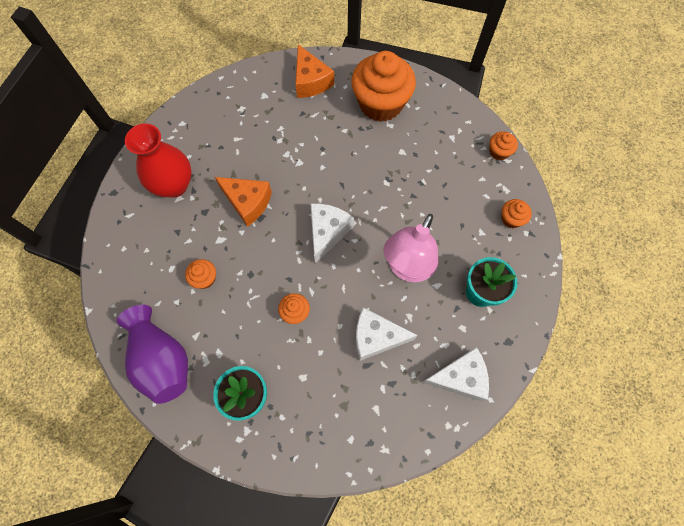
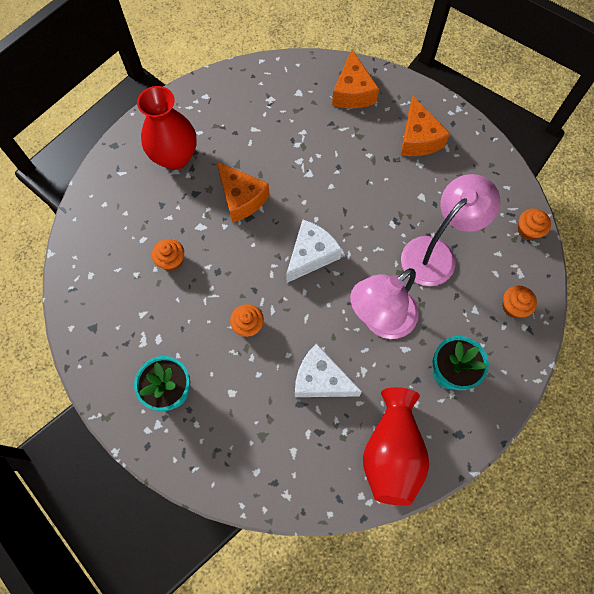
camera: 20 degrees right, 0 degrees up
purple vase [117,305,188,404] -> none
orange cupcake [351,51,416,122] -> orange cheese [401,96,450,156]
white cheese [421,347,489,401] -> red vase [363,387,429,506]
none -> pink lamp [401,174,500,286]

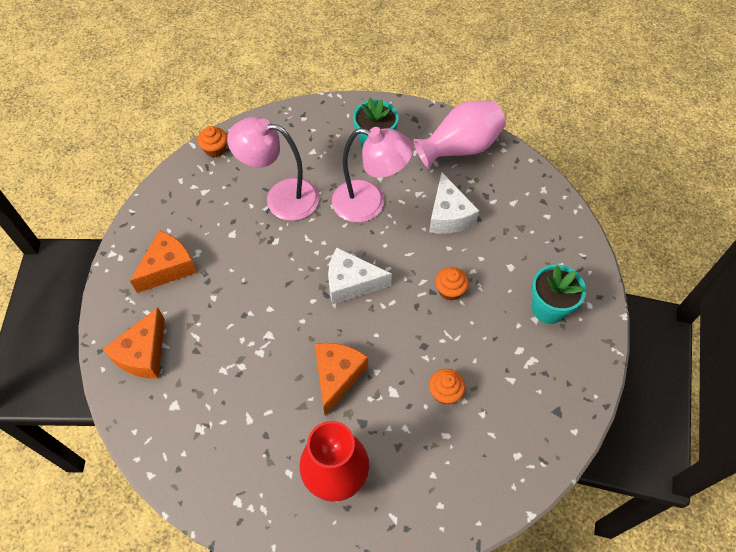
camera: 125 degrees left, 10 degrees down
orange cheese [332,50,379,108] -> orange cheese turned 150 degrees clockwise [103,308,165,379]
red vase [363,387,429,506] -> pink vase [414,101,506,169]
orange cupcake [502,286,537,318] -> none

